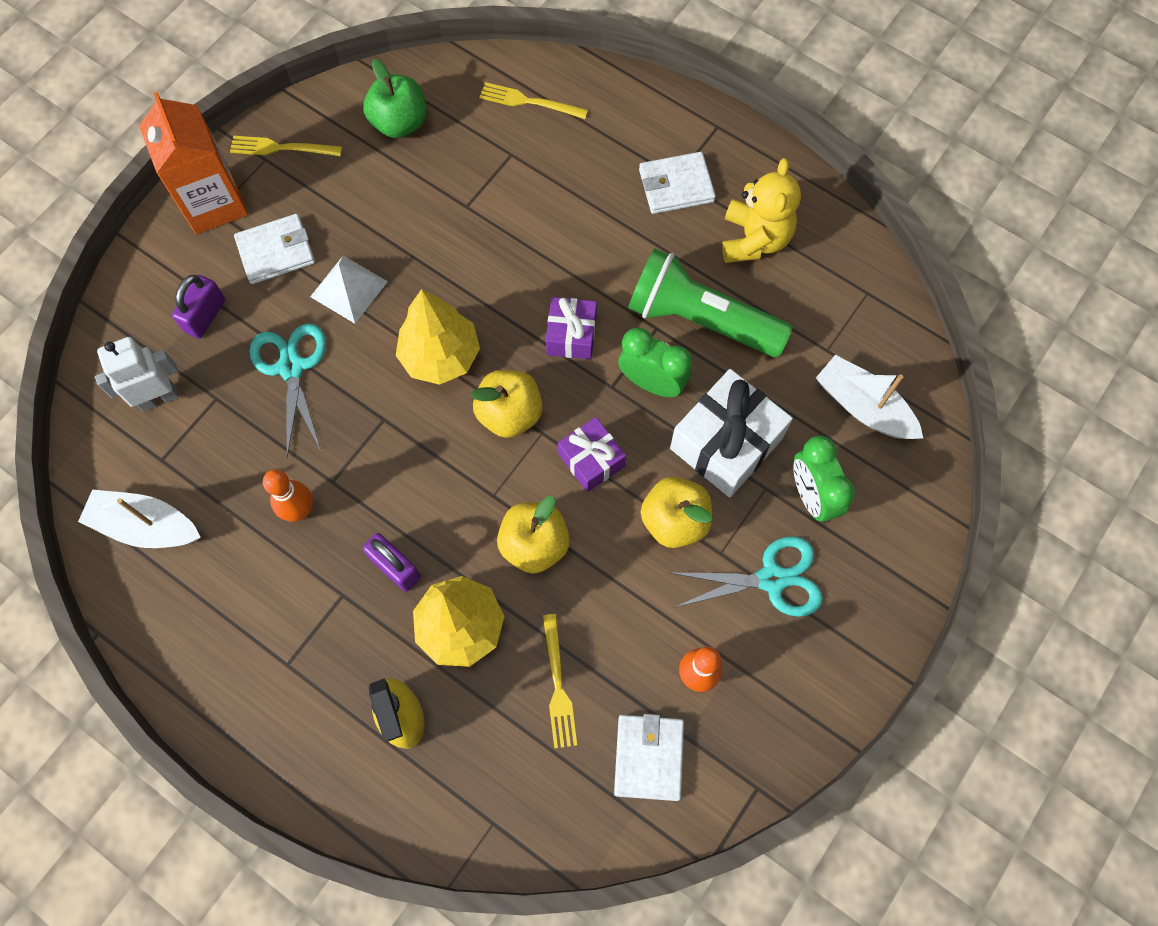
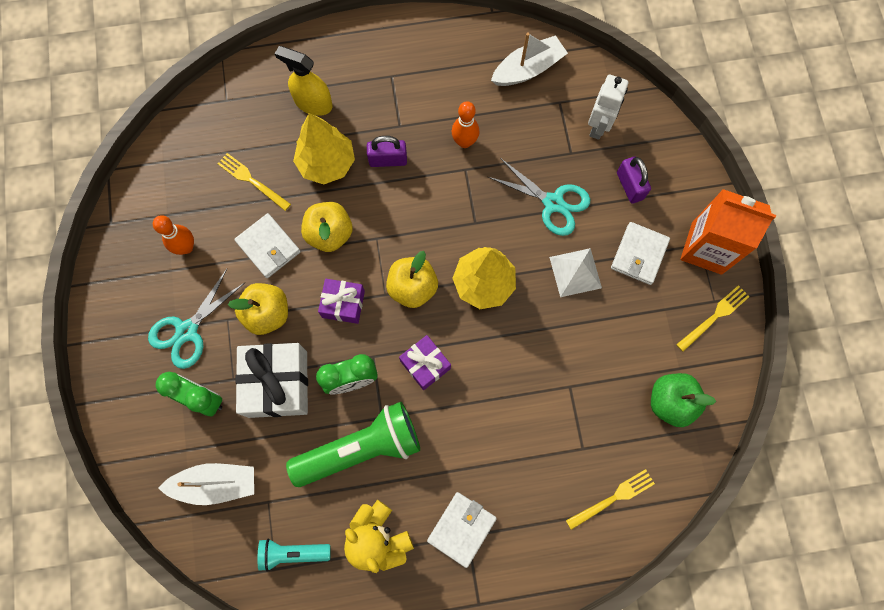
camera: 135 degrees right, 5 degrees up
white wallet [614,714,684,801] -> white wallet moved to [234,213,301,278]
none -> turquoise flashlight [257,539,330,572]

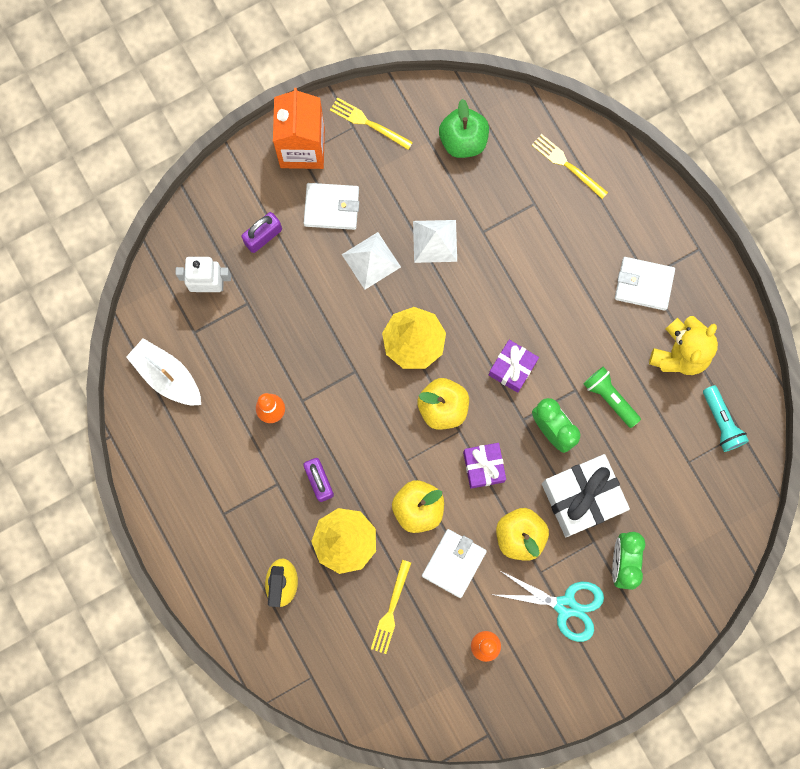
camera: 110 degrees left, 5 degrees up
white boat [158,463,254,505] -> none
green flashlight [286,402,420,487] -> green flashlight [583,367,641,428], size x0.53
turquoise scissors [488,158,590,236] -> none
none -> white pyramid [413,220,457,263]

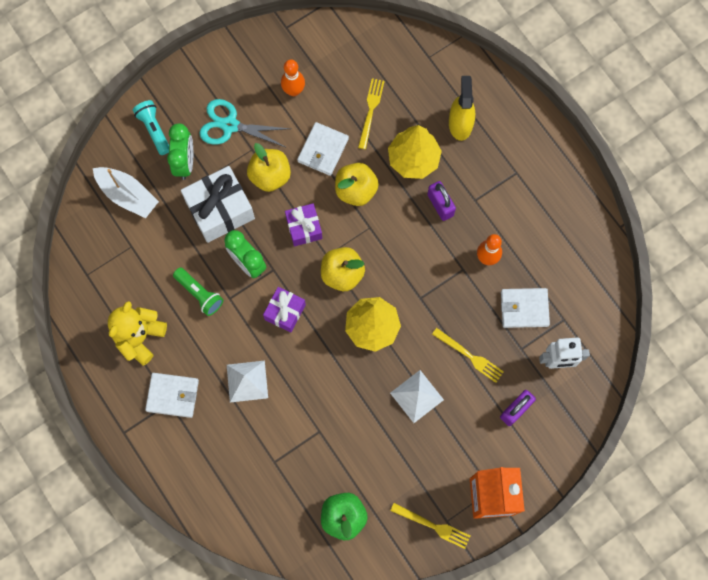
camera: 175 degrees right, 5 degrees down
white boat [126,338,201,405] -> white boat moved to [93,167,159,218]
white wallet [304,183,359,230] -> white wallet moved to [501,288,550,328]
white pyramid [413,220,457,263] -> white pyramid moved to [227,361,268,403]
yellow fork [532,134,608,199] -> yellow fork moved to [432,328,504,383]
turquoise flashlight [703,385,749,452] -> turquoise flashlight moved to [133,100,169,155]

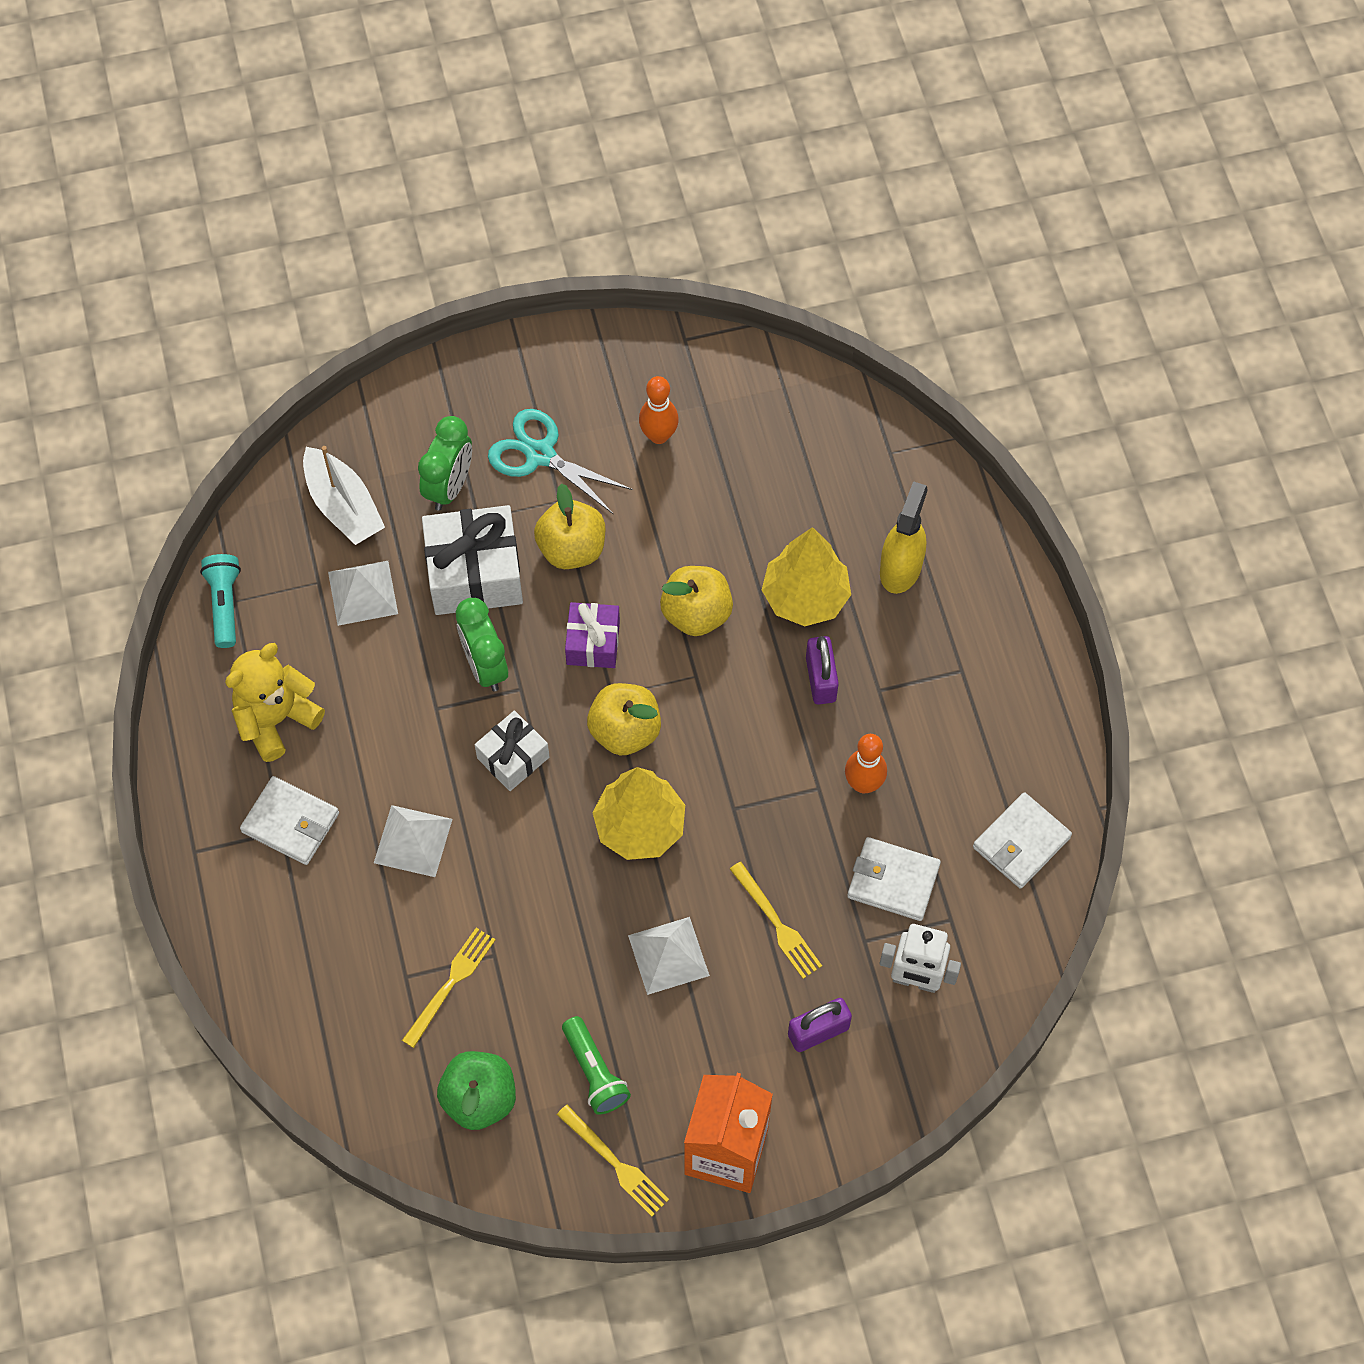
camera: 20 degrees right, 10 degrees down
turquoise flashlight [133,100,169,155] -> turquoise flashlight moved to [200,554,241,648]
green flashlight [173,267,223,316] -> green flashlight moved to [562,1016,631,1115]
purple gift [263,287,306,333] -> white gift [475,710,550,791]
white wallet [297,122,349,176] -> white wallet moved to [973,792,1072,889]
yellow fork [358,78,385,149] -> yellow fork moved to [402,928,495,1048]
none -> white pyramid [328,561,398,626]

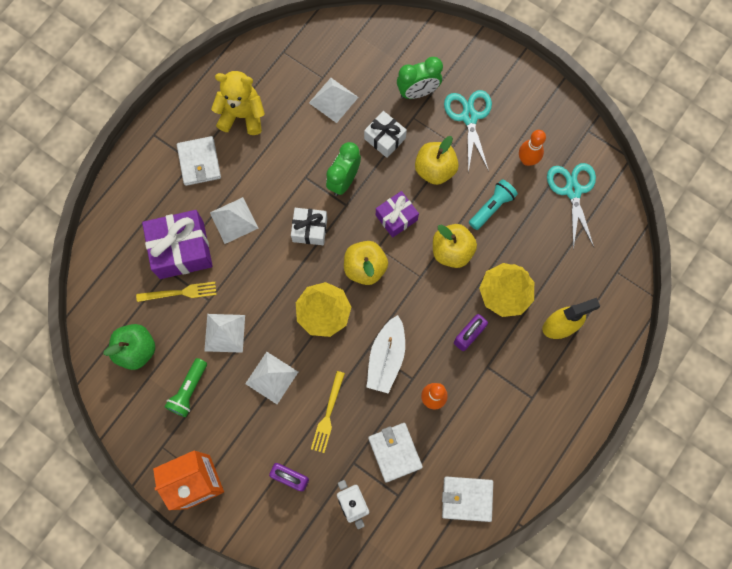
camera: 50 degrees right, 10 degrees up
turquoise flashlight [200,554,241,648] -> turquoise flashlight moved to [469,179,518,230]
white boat [303,446,385,545] -> white boat moved to [366,315,405,393]
white gift [422,505,523,615] -> white gift [364,111,407,158], size x0.59
yellow fork [557,1105,669,1217] -> none
none -> purple gift [142,210,213,279]
none -> white pyramid [204,314,245,353]
none -> turquoise scissors [547,163,596,250]

